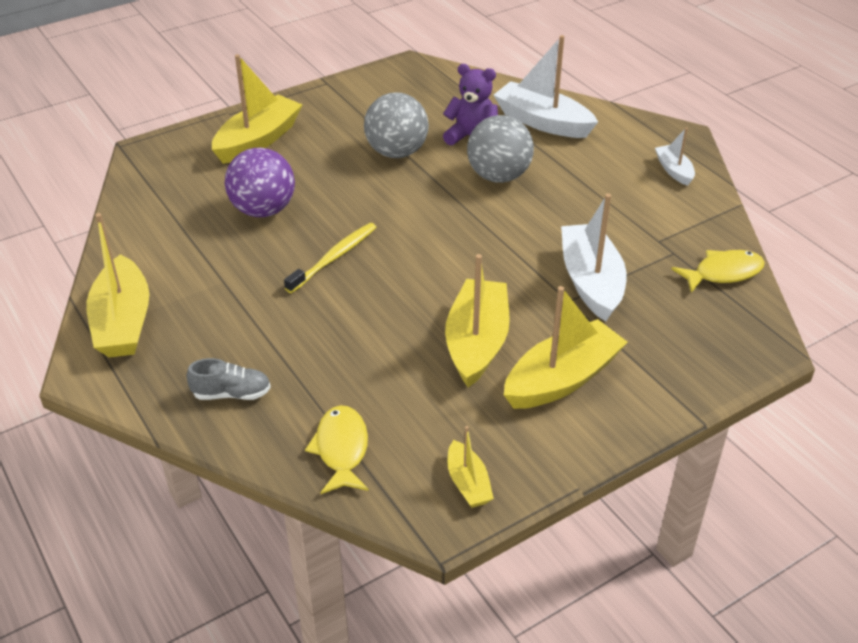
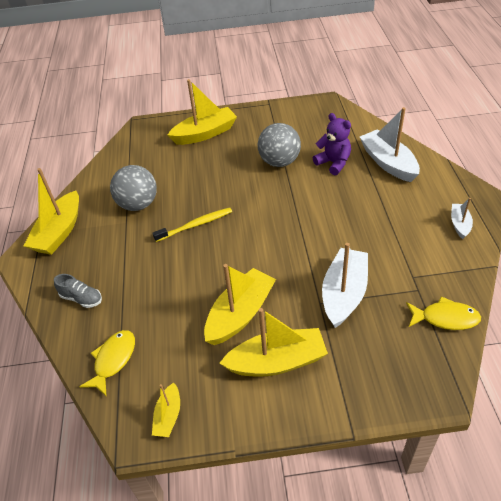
camera: 30 degrees right, 5 degrees up
purple ball [225,148,295,217] -> none
grey ball [467,115,534,183] -> grey ball moved to [110,165,157,211]

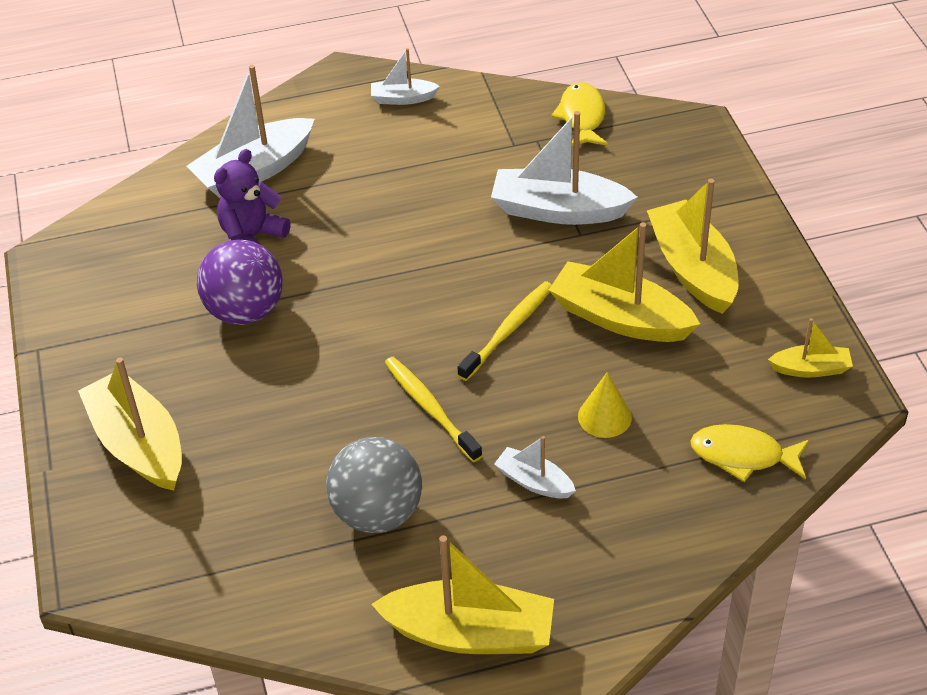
camera: 100 degrees left, 0 degrees up
grey shoe [54,274,102,308] -> none
grey ball [258,123,301,167] -> purple ball [197,240,283,325]
none -> yellow toothbrush [458,281,552,381]
none -> white boat [494,436,576,499]
none -> yellow cone [578,372,632,438]

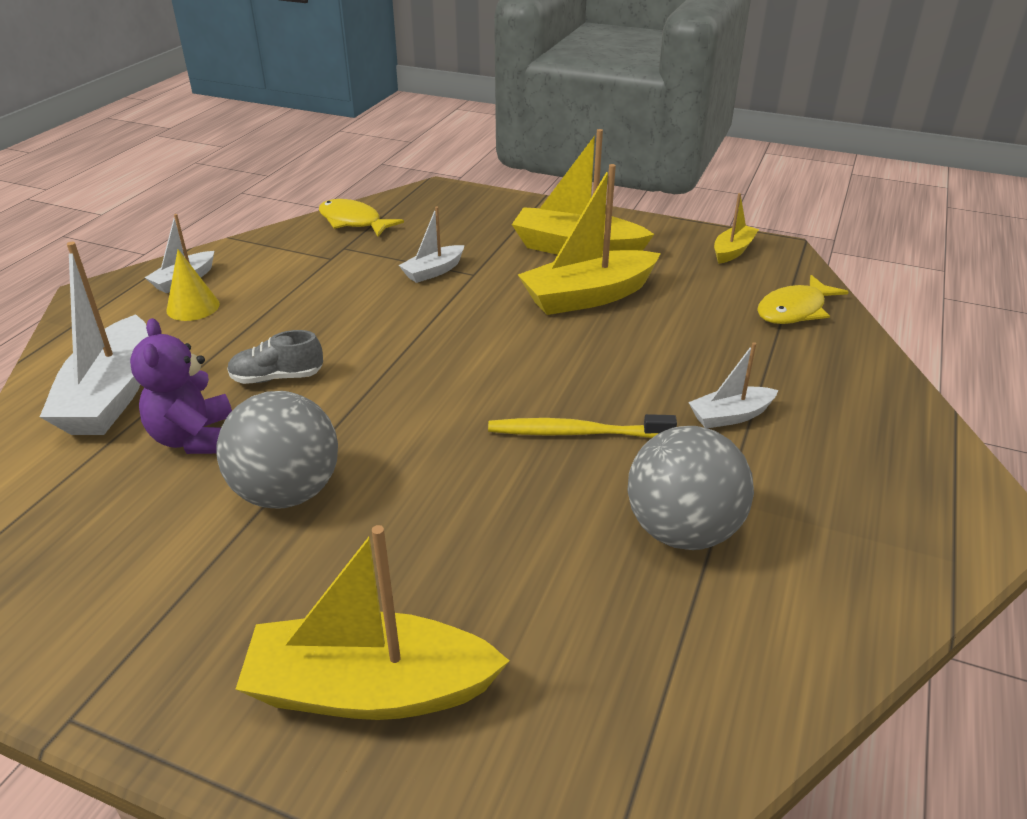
camera: 55 degrees left, 10 degrees down
purple ball [197,240,283,325] -> grey ball [217,391,338,508]
yellow boat [371,535,554,654] -> none
yellow toothbrush [458,281,552,381] -> none
white boat [491,111,637,225] -> white boat [399,206,464,283], size x0.52
yellow cone [578,372,632,438] -> yellow cone moved to [166,249,220,321]
none -> grey shoe [227,330,323,384]

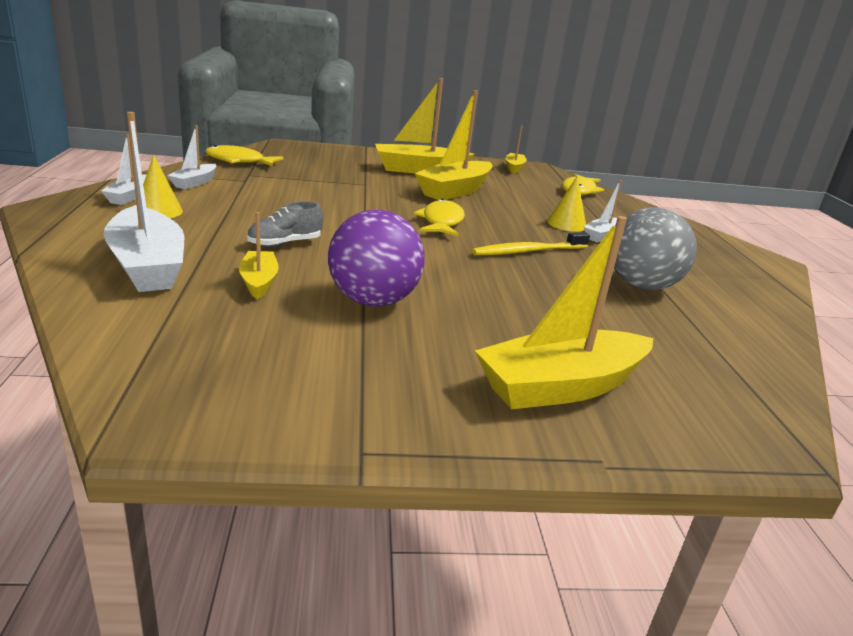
camera: 30 degrees left, 10 degrees down
purple teddy bear [130,318,232,454] -> yellow boat [239,212,279,300]
grey ball [217,391,338,508] -> purple ball [328,209,424,306]
white boat [399,206,464,283] -> white boat moved to [167,125,216,189]
none -> yellow fish [414,198,465,237]
none -> yellow cone [547,176,586,232]

